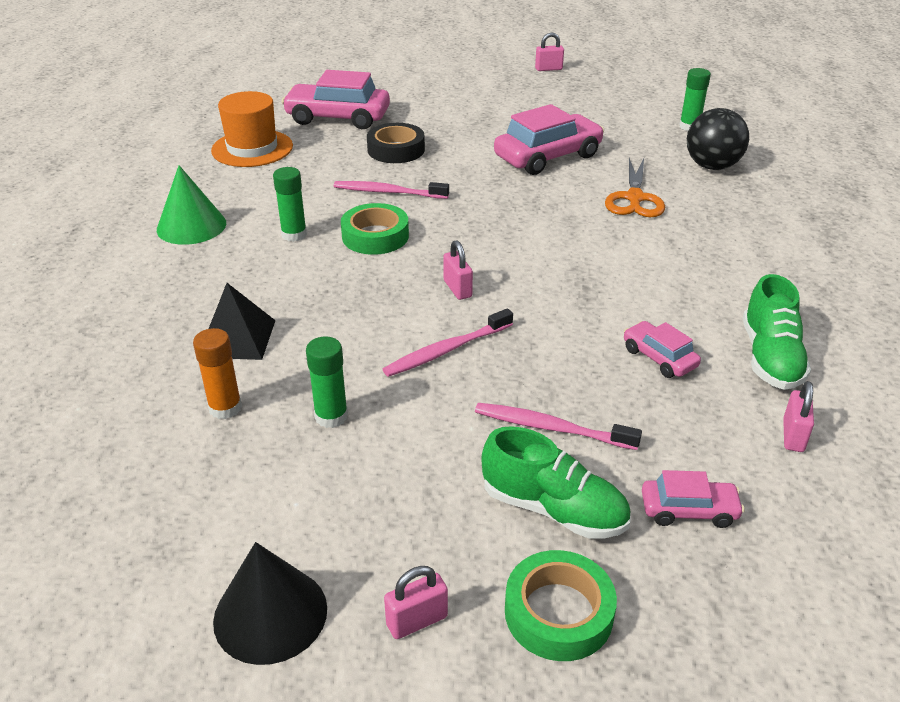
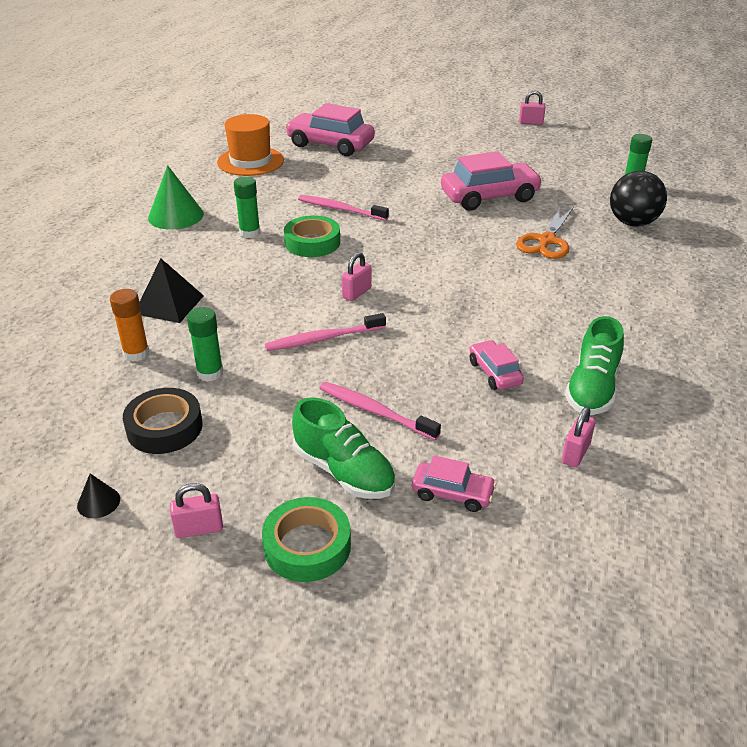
camera: 15 degrees right, 0 degrees up
black cone [213,542,327,665] -> black cone [77,474,120,518], size x0.49
black tape [367,123,425,163] -> black tape moved to [123,388,203,454]
pink padlock [444,240,473,300] -> pink padlock turned 45 degrees clockwise [342,252,372,301]

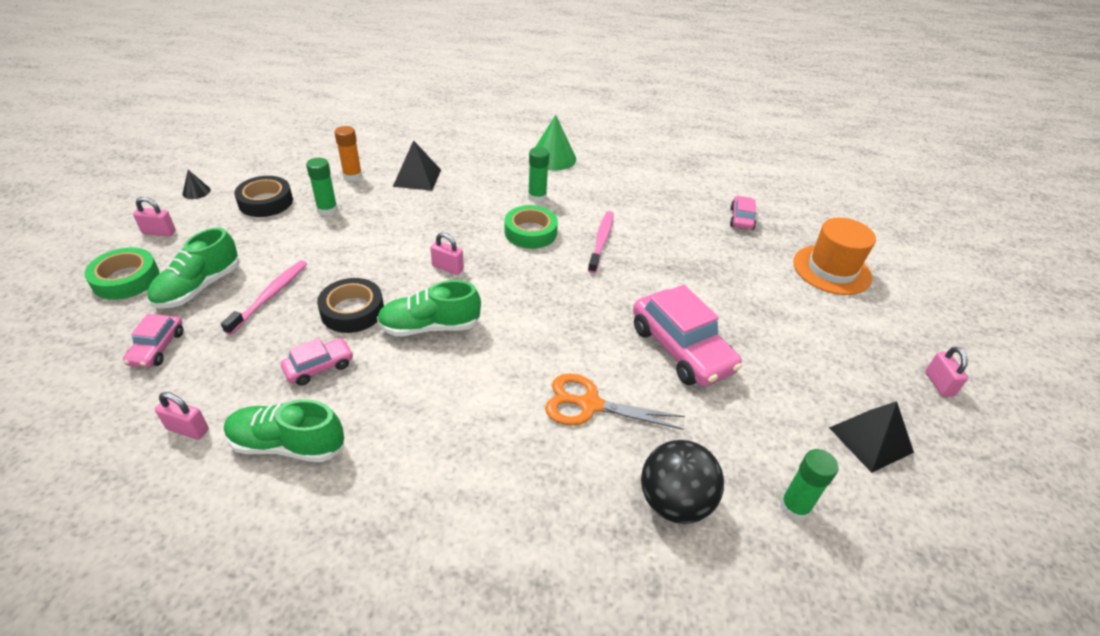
camera: 75 degrees right, 5 degrees up
pink padlock [170,483,223,538] -> pink padlock turned 60 degrees counterclockwise [133,197,176,236]
orange hat [217,114,284,176] -> orange hat moved to [793,217,876,295]
pink toothbrush [265,313,386,351] -> none
pink car [285,103,375,156] -> pink car [730,196,756,230], size x0.52
none -> black tape [317,278,384,333]
none -> green shoe [377,280,481,336]
none -> black pyramid [829,401,914,473]

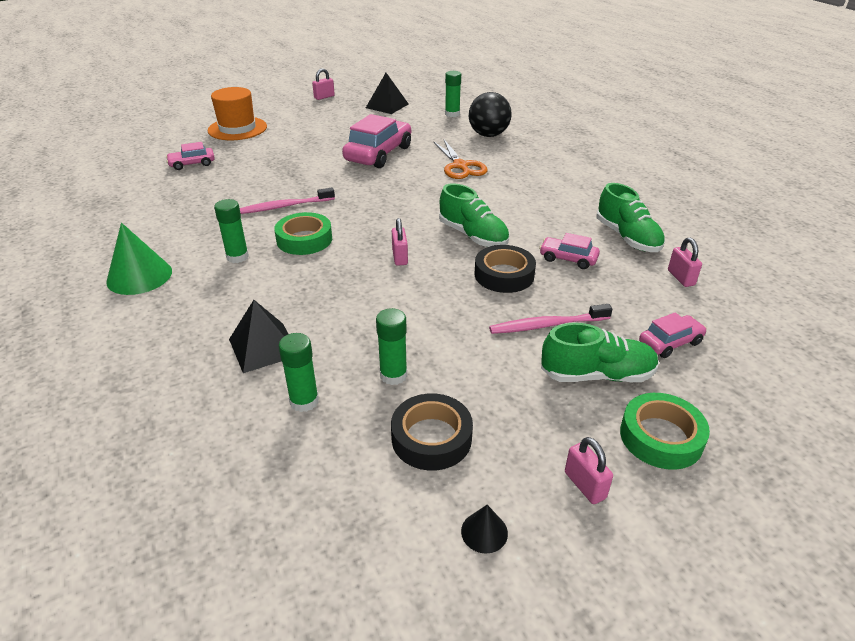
camera: 120 degrees left, 5 degrees down
orange glue stick [334,126,362,181] -> green glue stick [279,333,319,412]

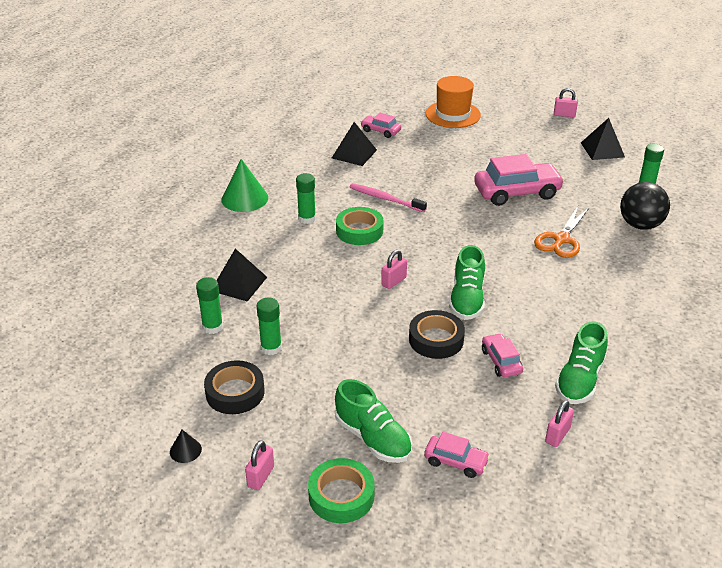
camera: 50 degrees right, 0 degrees up
pink toothbrush [489,304,612,334] -> none
none -> black pyramid [332,122,377,166]

